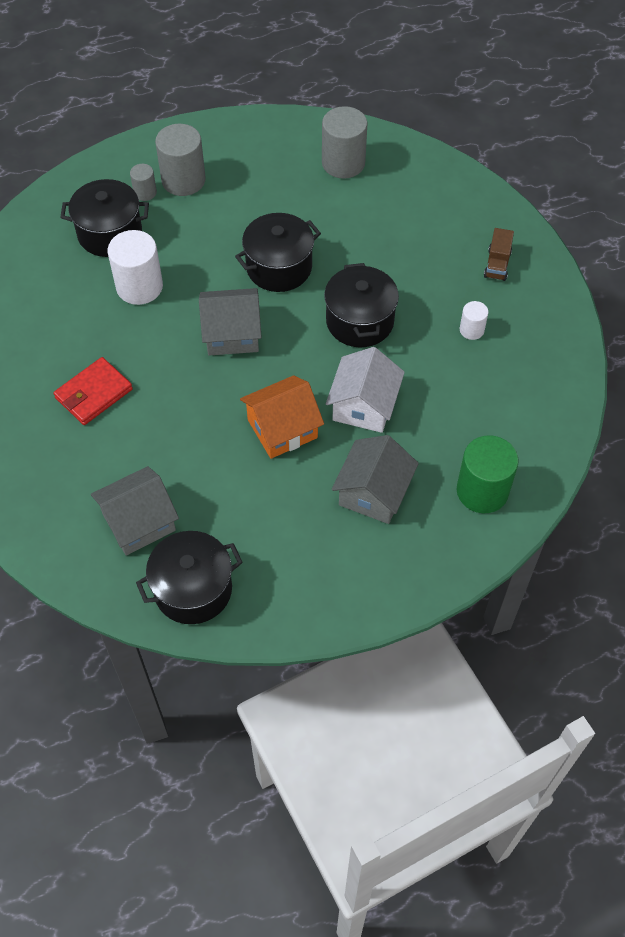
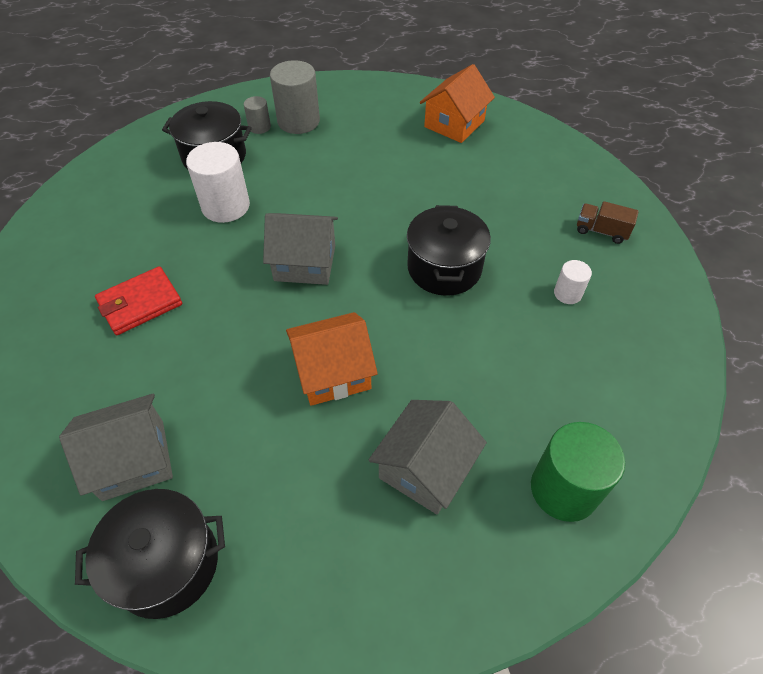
camera: 10 degrees right, 5 degrees down
black pot [235,213,321,292] -> none
grey cylinder [322,106,367,179] -> orange house [420,64,495,143]
white house [326,347,405,433] -> none
brown truck [484,228,514,281] -> brown truck turned 90 degrees clockwise [577,201,639,244]

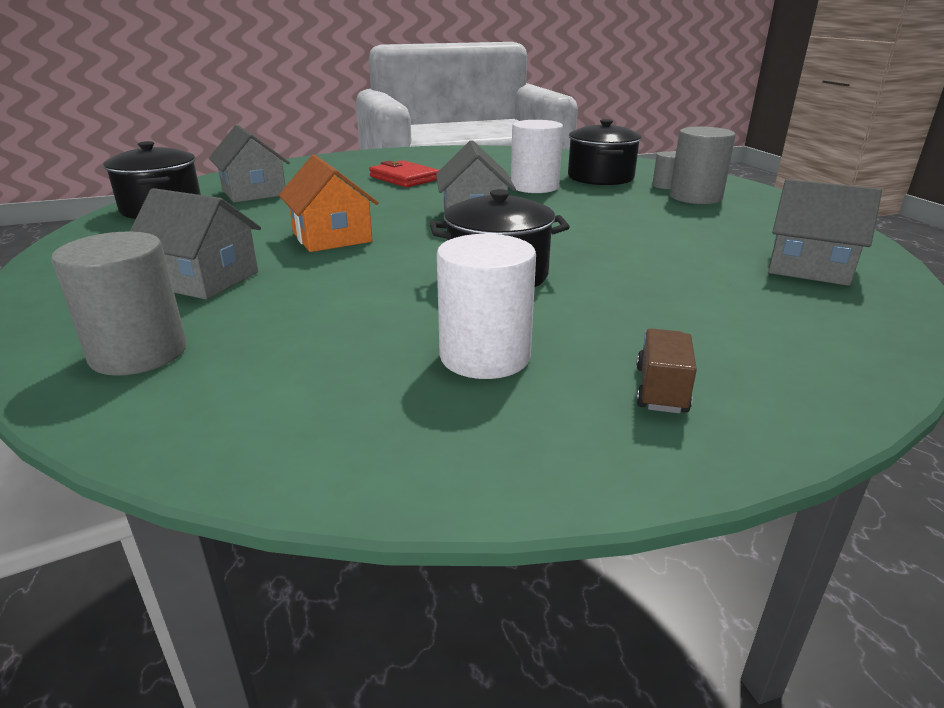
camera: 80 degrees right, 25 degrees down
orange house [420,64,495,143] -> grey house [768,179,882,286]
green cylinder [531,422,625,522] -> grey cylinder [52,232,187,376]
white cylinder [554,260,592,304] -> white cylinder [437,234,536,379], size x1.92

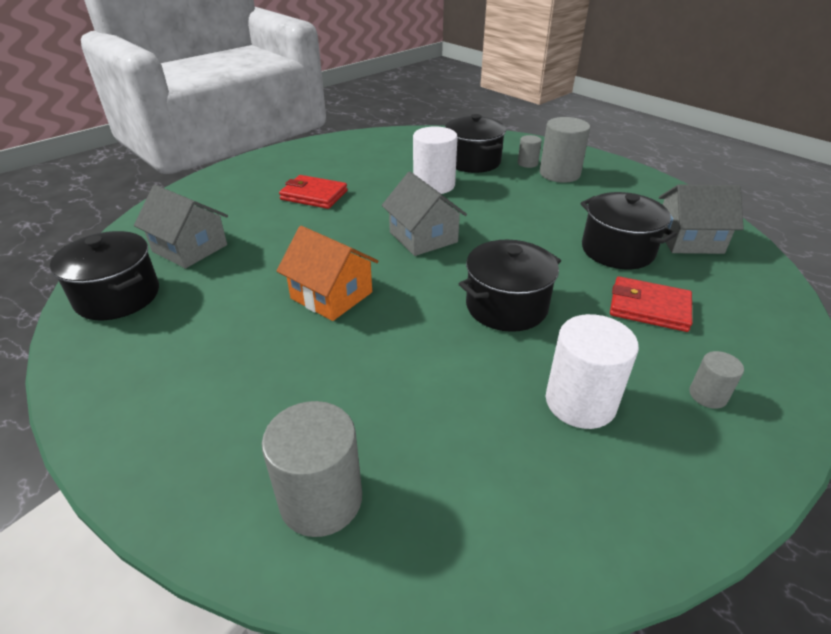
camera: 25 degrees left, 10 degrees up
grey house [130,188,261,299] -> none
brown truck [636,328,697,413] -> grey cylinder [689,351,744,409]
none -> black pot [581,192,677,269]
none -> red wallet [610,276,692,332]

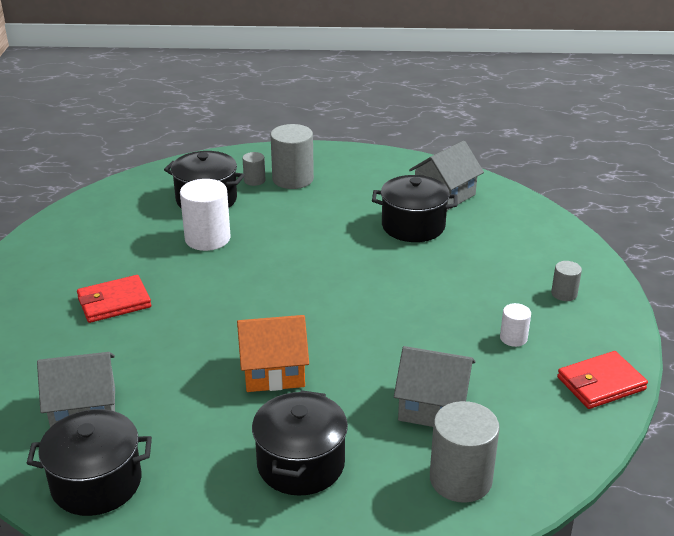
camera: 45 degrees left, 5 degrees down
grey house [382,172,467,256] -> grey house moved to [394,346,476,427]
black pot [459,240,561,332] -> black pot moved to [252,390,348,496]
white cylinder [546,314,639,429] -> white cylinder [500,303,531,347], size x0.52
red wallet [610,276,692,332] -> red wallet moved to [557,351,648,409]

